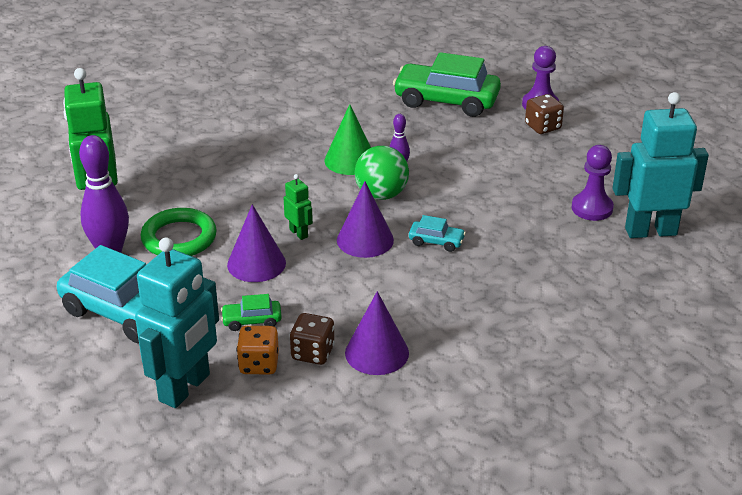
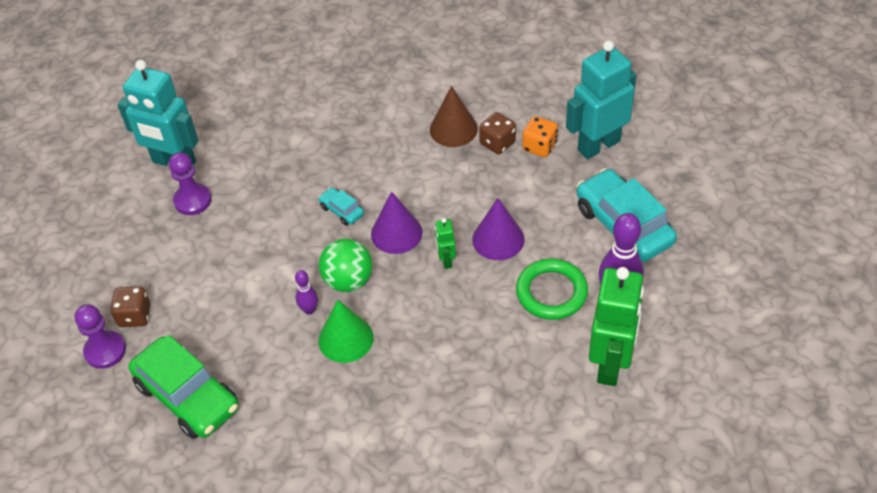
camera: 150 degrees left, 15 degrees up
green car [221,294,282,331] -> none
purple cone [345,291,409,375] -> brown cone [430,86,478,147]

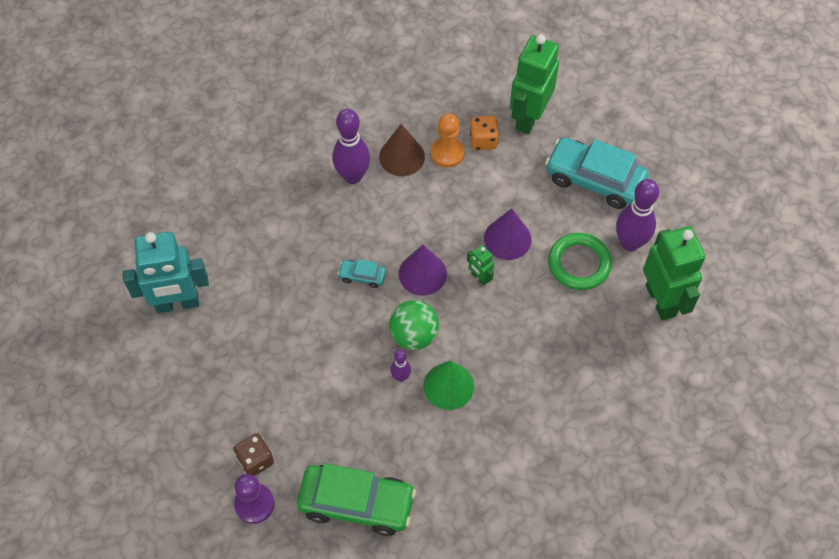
camera: 35 degrees left, 10 degrees up
purple pawn [169,152,212,215] -> none
brown dice [479,112,516,155] -> orange pawn [431,114,465,168]
turquoise robot [566,40,636,159] -> green robot [510,34,559,135]
none -> purple bowling pin [332,109,370,184]

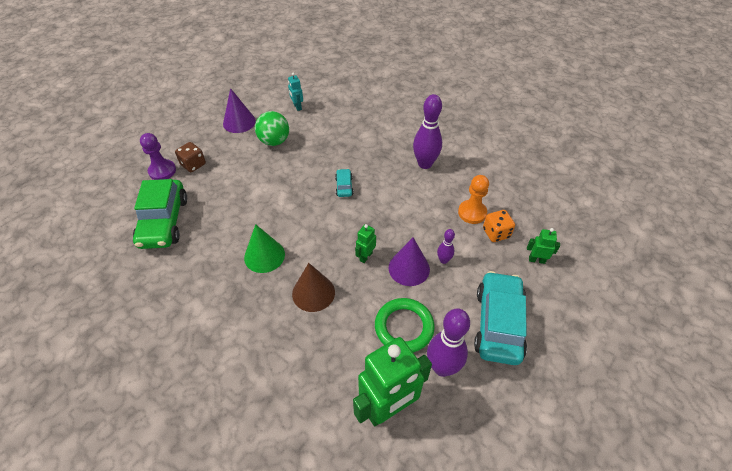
camera: 75 degrees right, 10 degrees down
turquoise robot [123,232,209,313] -> turquoise robot [288,72,303,111], size x0.45
brown cone [379,124,425,176] -> brown cone moved to [292,263,335,312]
green ball [389,300,439,350] -> green ball moved to [255,111,289,146]
purple bowling pin [391,350,411,382] -> purple bowling pin moved to [437,229,455,264]
purple cone [399,245,447,296] -> purple cone moved to [223,88,256,133]
green robot [510,34,559,135] -> green robot [527,228,560,264], size x0.45

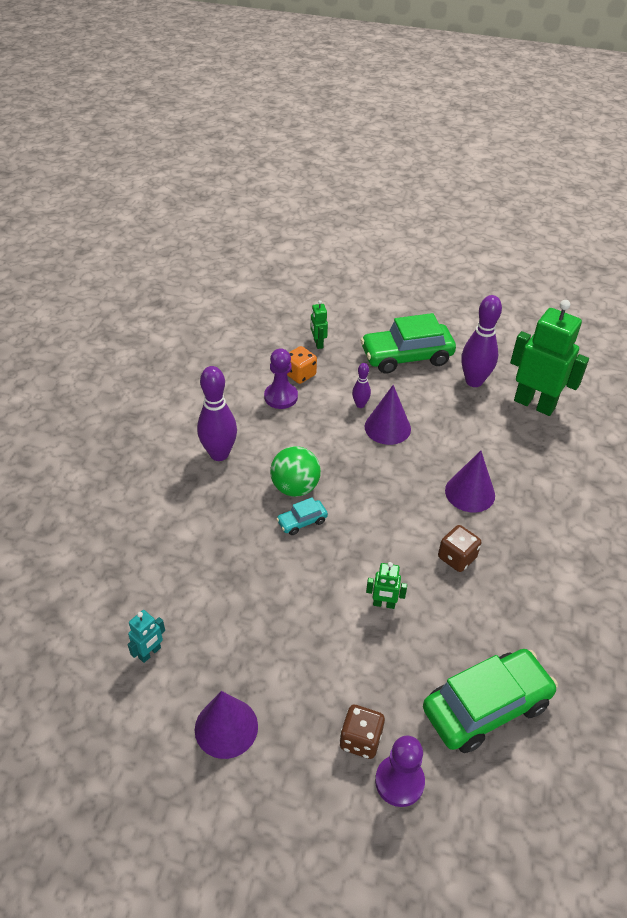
camera: 115 degrees left, 5 degrees down
green cone [244,224,285,273] -> brown dice [438,525,481,572]
green ball [255,111,289,146] -> green ball moved to [270,446,321,497]
brown cone [292,263,335,312] -> purple cone [445,451,495,513]
green robot [355,224,376,263] -> green robot moved to [366,562,407,609]
green ring [375,298,435,353] -> none
orange pawn [458,175,489,224] -> purple pawn [264,348,298,409]
turquoise car [474,271,527,365] -> green car [360,313,456,374]

